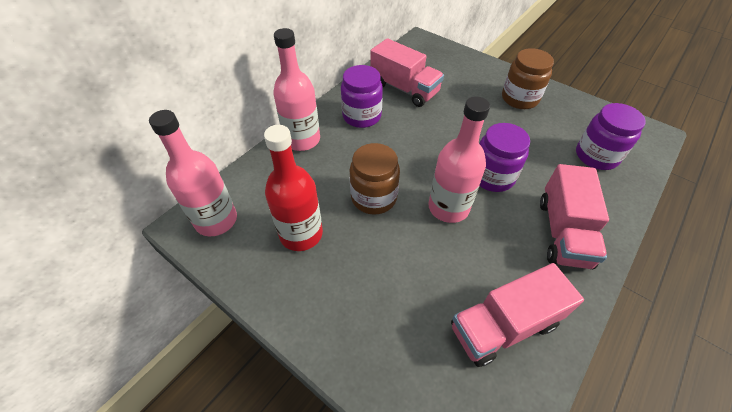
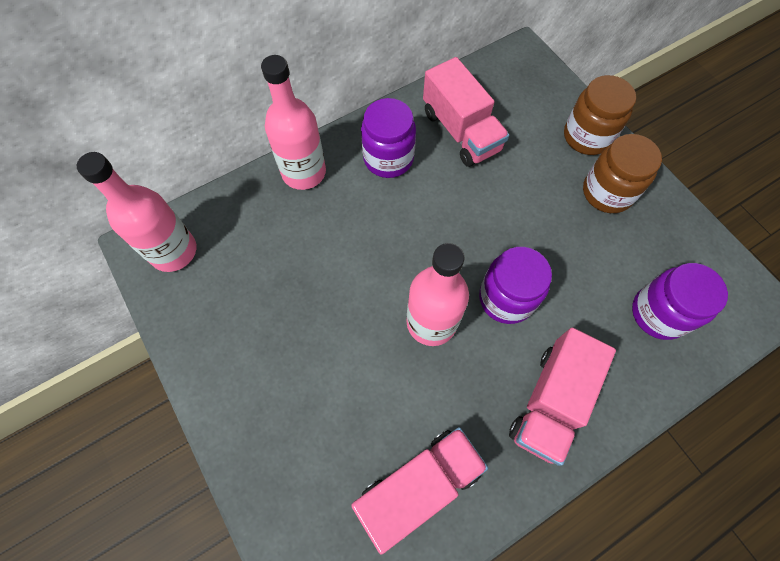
camera: 20 degrees right, 15 degrees up
red bottle [264,125,323,251] -> none
brown jar [350,143,400,215] -> brown jar moved to [564,75,636,155]
pink truck [451,263,584,367] -> pink truck turned 150 degrees clockwise [351,427,488,555]

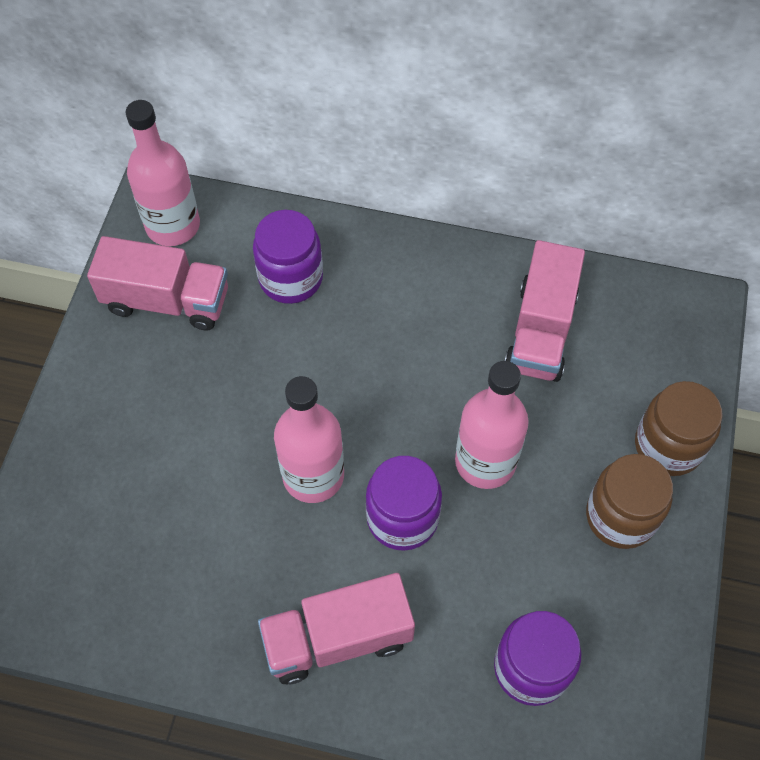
camera: 45 degrees right, 5 degrees down
pink bottle [261,55,326,190] -> pink bottle moved to [455,361,529,489]
pink truck [351,427,488,555] -> pink truck moved to [87,236,228,331]
purple jar [361,98,416,178] -> purple jar moved to [253,210,323,304]

